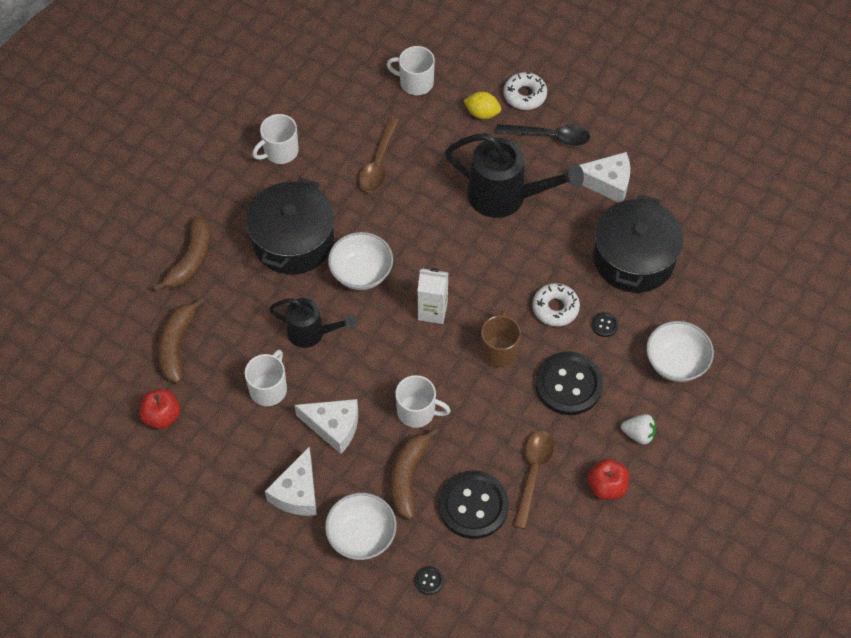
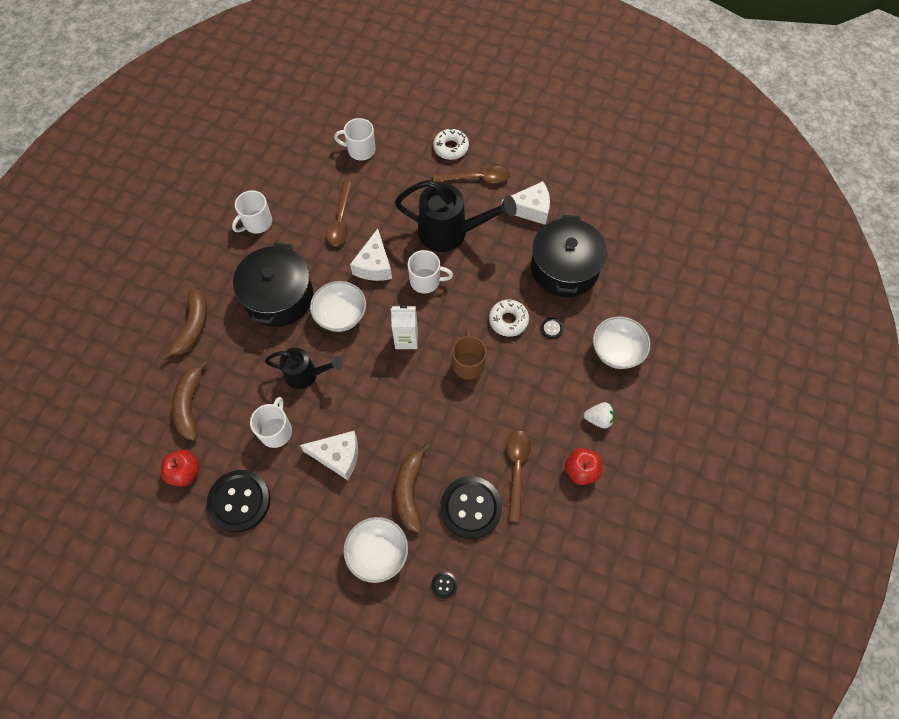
camera: 10 degrees left, 5 degrees up
white cheese [265,447,317,516] -> white cheese moved to [350,229,392,281]
white mug [395,375,451,428] -> white mug moved to [408,250,453,293]
yellow lemon [463,92,501,119] -> none
black spoon [496,124,590,146] -> brown spoon [433,166,510,183]
black button [535,351,603,415] -> black button moved to [207,470,270,532]

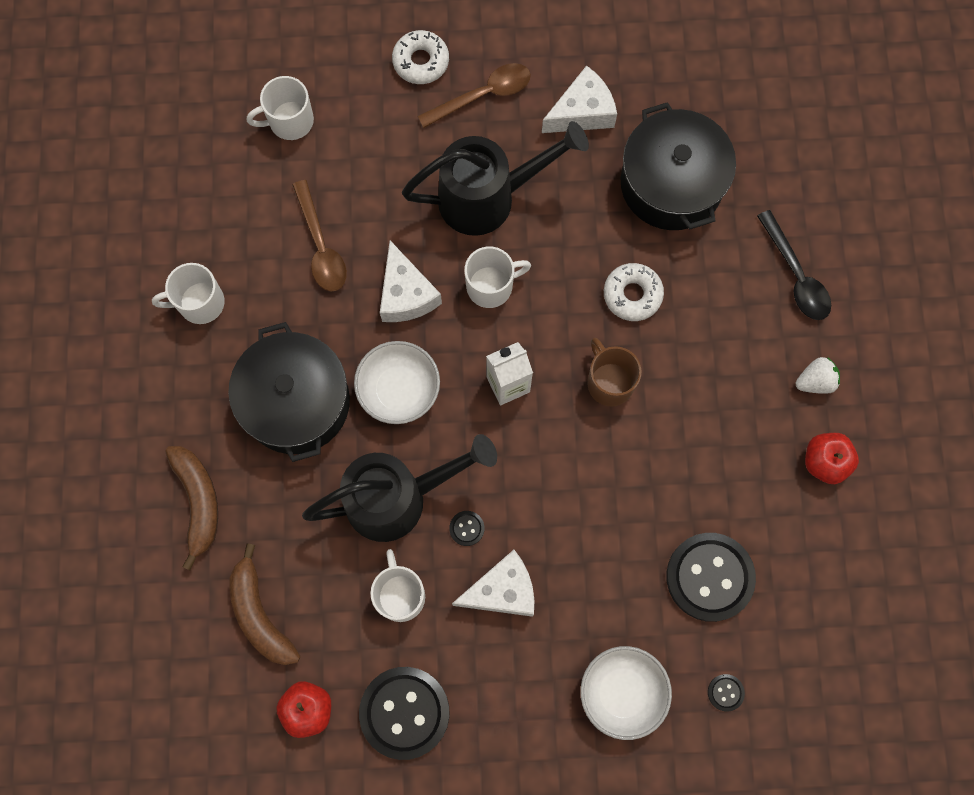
camera: 25 degrees left, 10 degrees up
white mug [232,191,272,233] -> white mug turned 60 degrees clockwise [152,263,225,324]
black watering can [265,348,343,389] -> black watering can [302,434,497,542], size x1.63
brown banana [395,444,430,533] -> none
brown spoon [506,430,531,522] -> none
black button [541,318,563,339] -> black button moved to [449,511,484,546]
white bowl [593,316,650,369] -> black spoon [757,210,831,320]

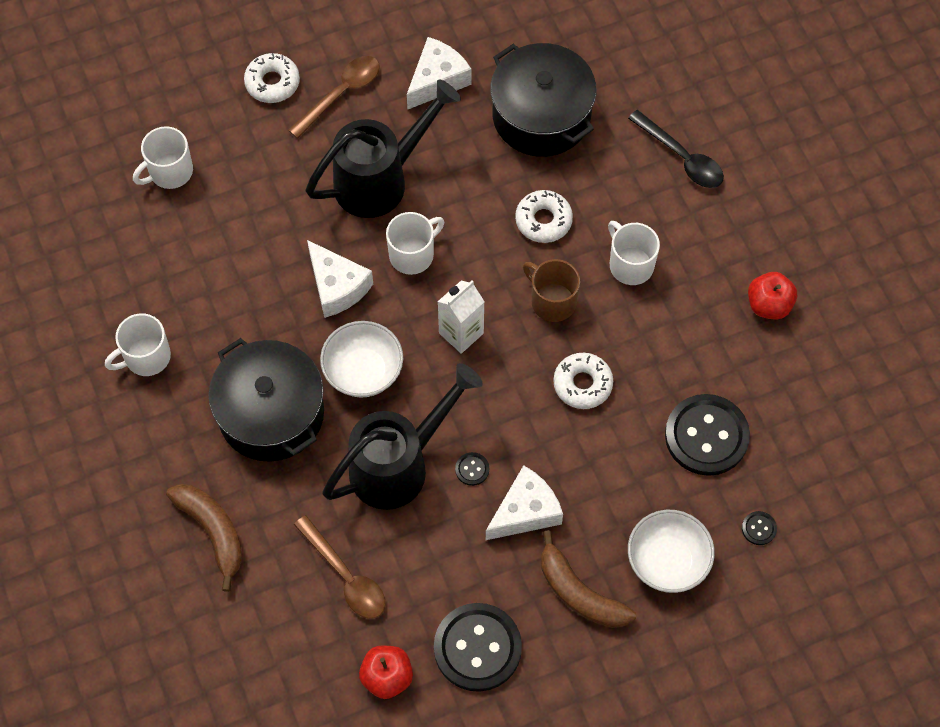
camera: 20 degrees left, 10 degrees down
brown banana [230,543,300,665] -> brown banana moved to [541,530,636,628]
brown spoon [292,180,347,291] -> brown spoon moved to [294,515,386,619]
white mug [370,549,425,622] -> white mug moved to [608,221,660,285]
white strawberry [795,357,840,394] -> none
none -> white donut [553,353,613,409]

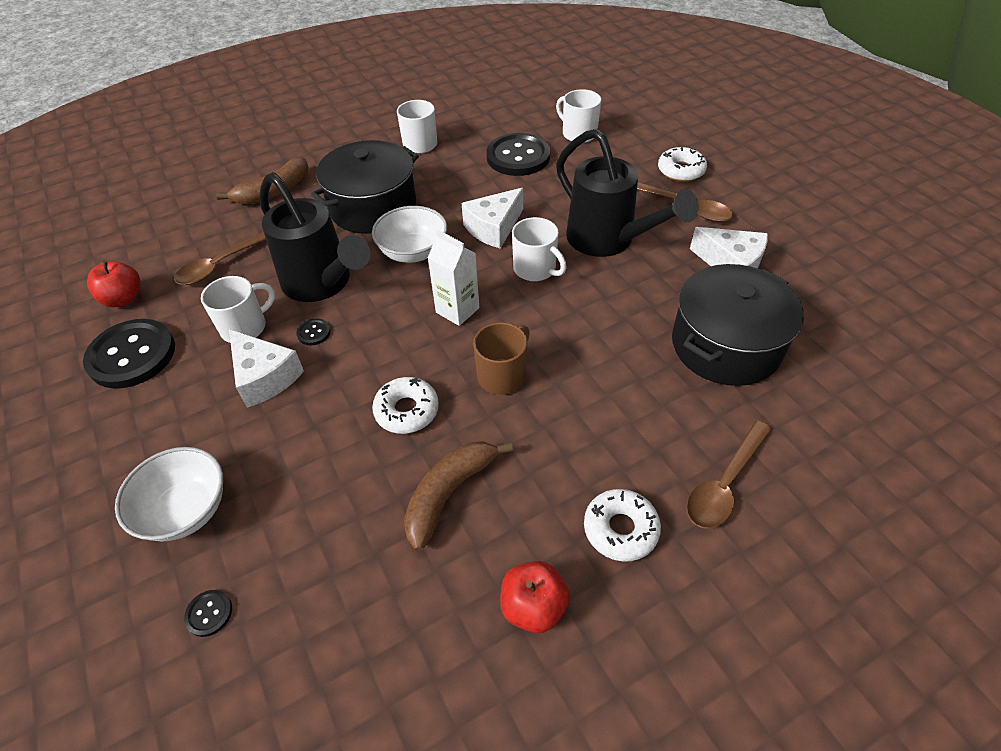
camera: 85 degrees right, 15 degrees down
white donut [515,190,573,243] -> white donut moved to [584,489,661,562]
brown banana [541,530,636,628] -> brown banana moved to [404,441,514,551]
white mug [608,221,660,285] -> white mug moved to [201,276,275,343]
black spoon [628,110,724,188] -> brown spoon [686,420,772,529]
black button [665,394,750,476] -> black button moved to [486,133,550,176]

